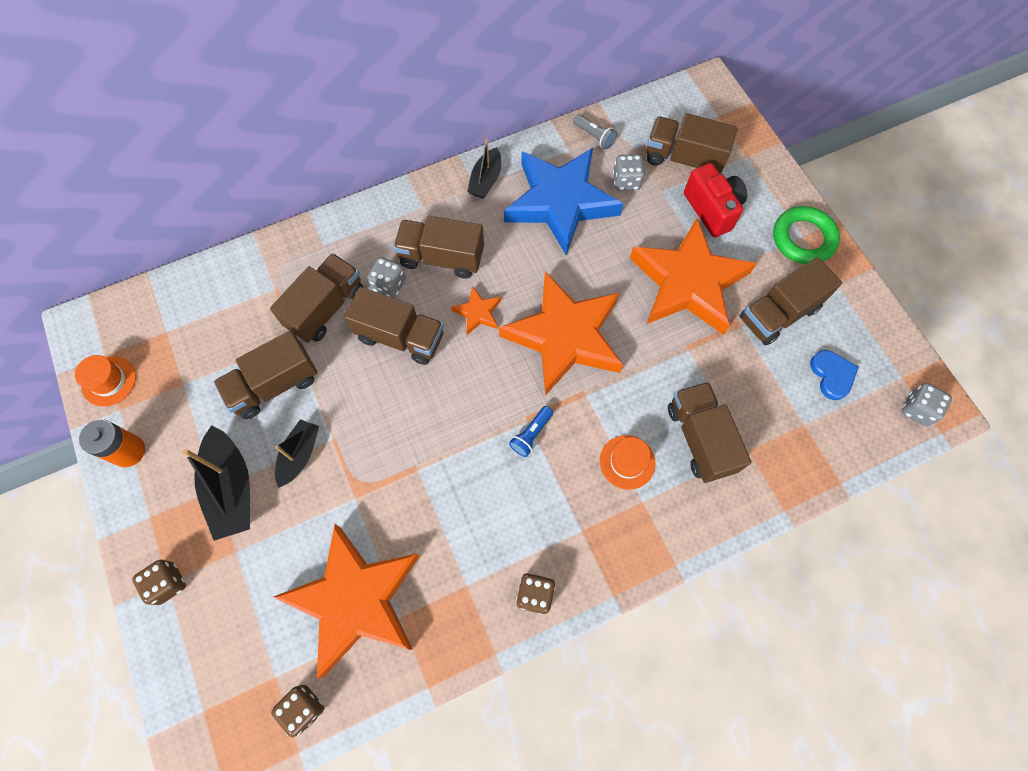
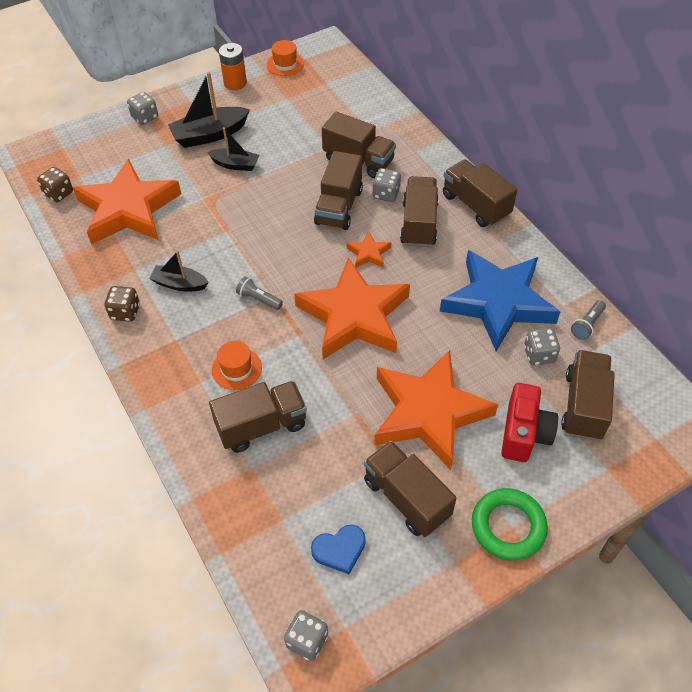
camera: 85 degrees right, 15 degrees down
brown dice [132,560,186,605] -> grey dice [127,92,158,125]
brown truck [213,330,318,419] -> brown truck moved to [443,160,517,227]
black boat [467,139,501,199] -> black boat moved to [149,251,208,292]
blue flashlight [509,406,553,457] -> grey flashlight [236,276,283,310]
red camera [684,163,747,237] -> red camera turned 45 degrees counterclockwise [501,383,558,462]

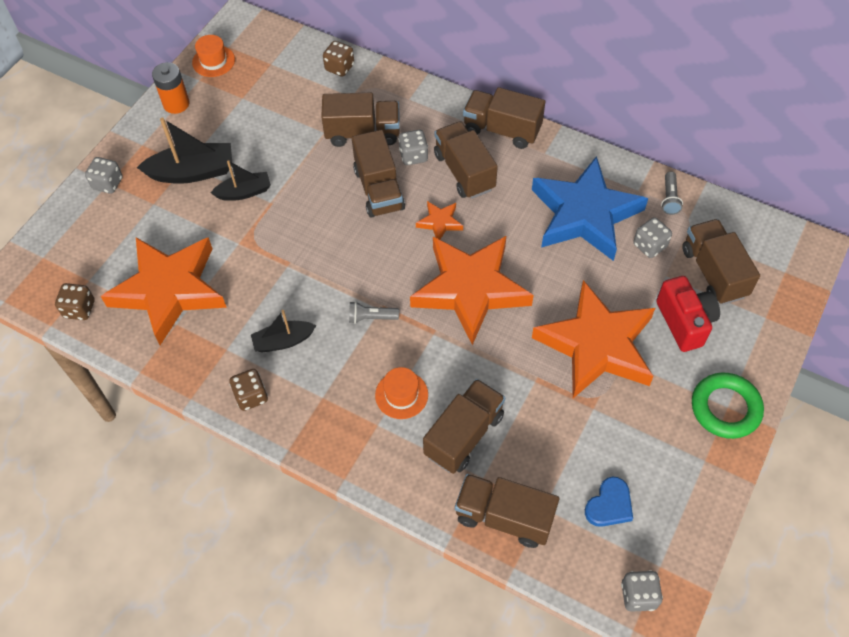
camera: 30 degrees left, 5 degrees up
black boat [168,72,250,148] -> black boat turned 135 degrees counterclockwise [137,117,232,184]
brown truck [364,441,456,537] -> brown truck moved to [455,474,559,548]
none -> brown dice [323,41,354,77]

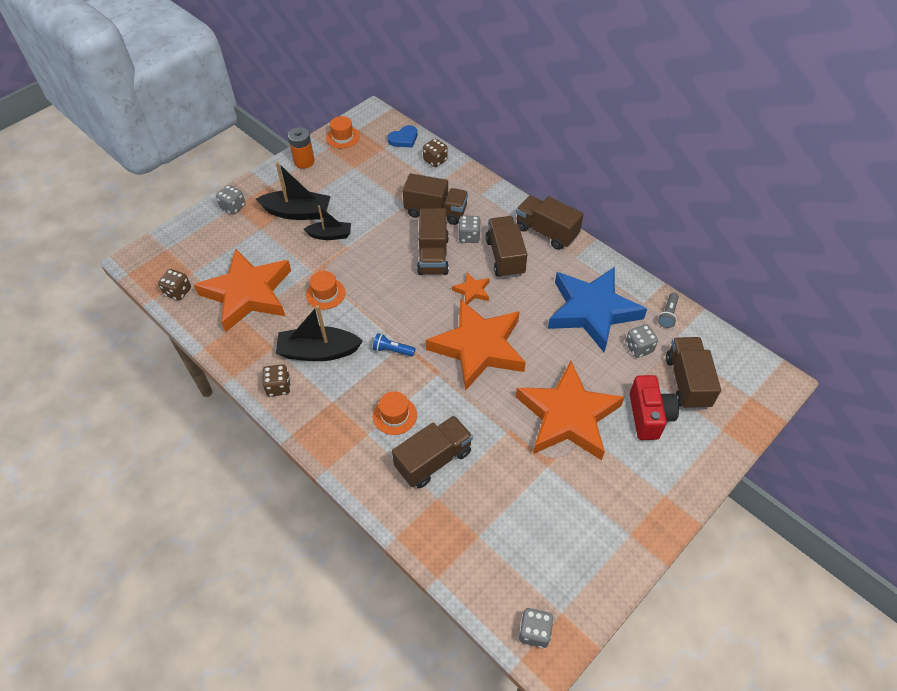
camera: 15 degrees right, 5 degrees down
black boat [251,310,316,352] -> black boat [276,305,363,361], size x1.60
grey flashlight [349,301,399,324] -> blue flashlight [373,333,415,357]
brown truck [455,474,559,548] -> none
blue heart [585,477,633,527] -> blue heart moved to [387,125,417,148]
green ring [692,373,764,439] -> none
none -> orange hat [306,271,346,309]

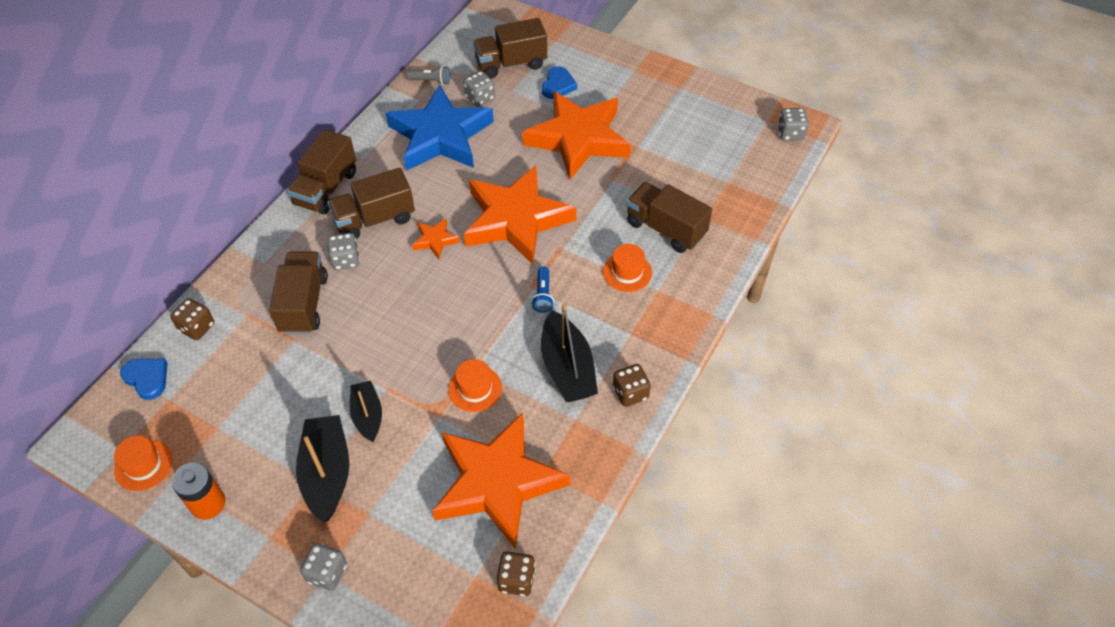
camera: 105 degrees left, 0 degrees up
brown truck [417,208,449,275] -> none
red camera [630,375,679,440] -> blue heart [542,66,577,99]

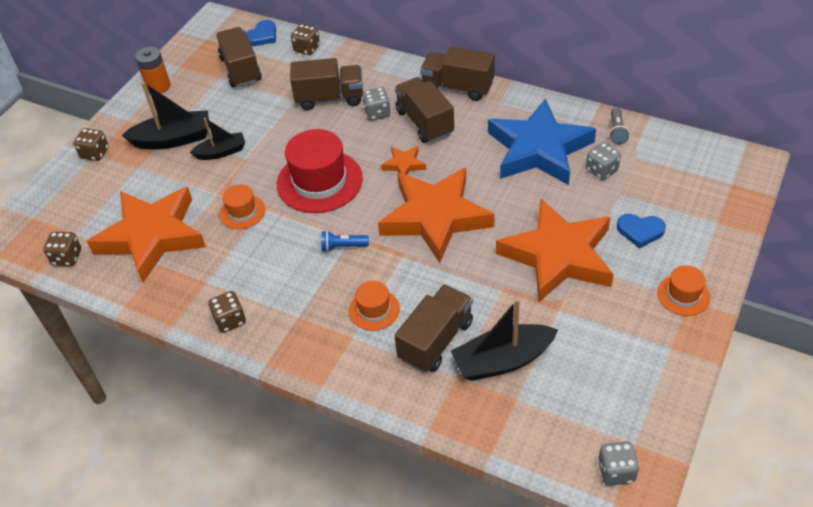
camera: 90 degrees right, 5 degrees down
orange hat [114,435,172,491] -> orange hat moved to [657,265,710,316]
grey dice [300,543,347,591] -> brown dice [73,128,109,161]
brown truck [473,18,547,79] -> brown truck moved to [216,27,262,87]
black boat [541,303,598,402] -> black boat moved to [451,298,558,381]
none -> red hat [277,129,363,213]

